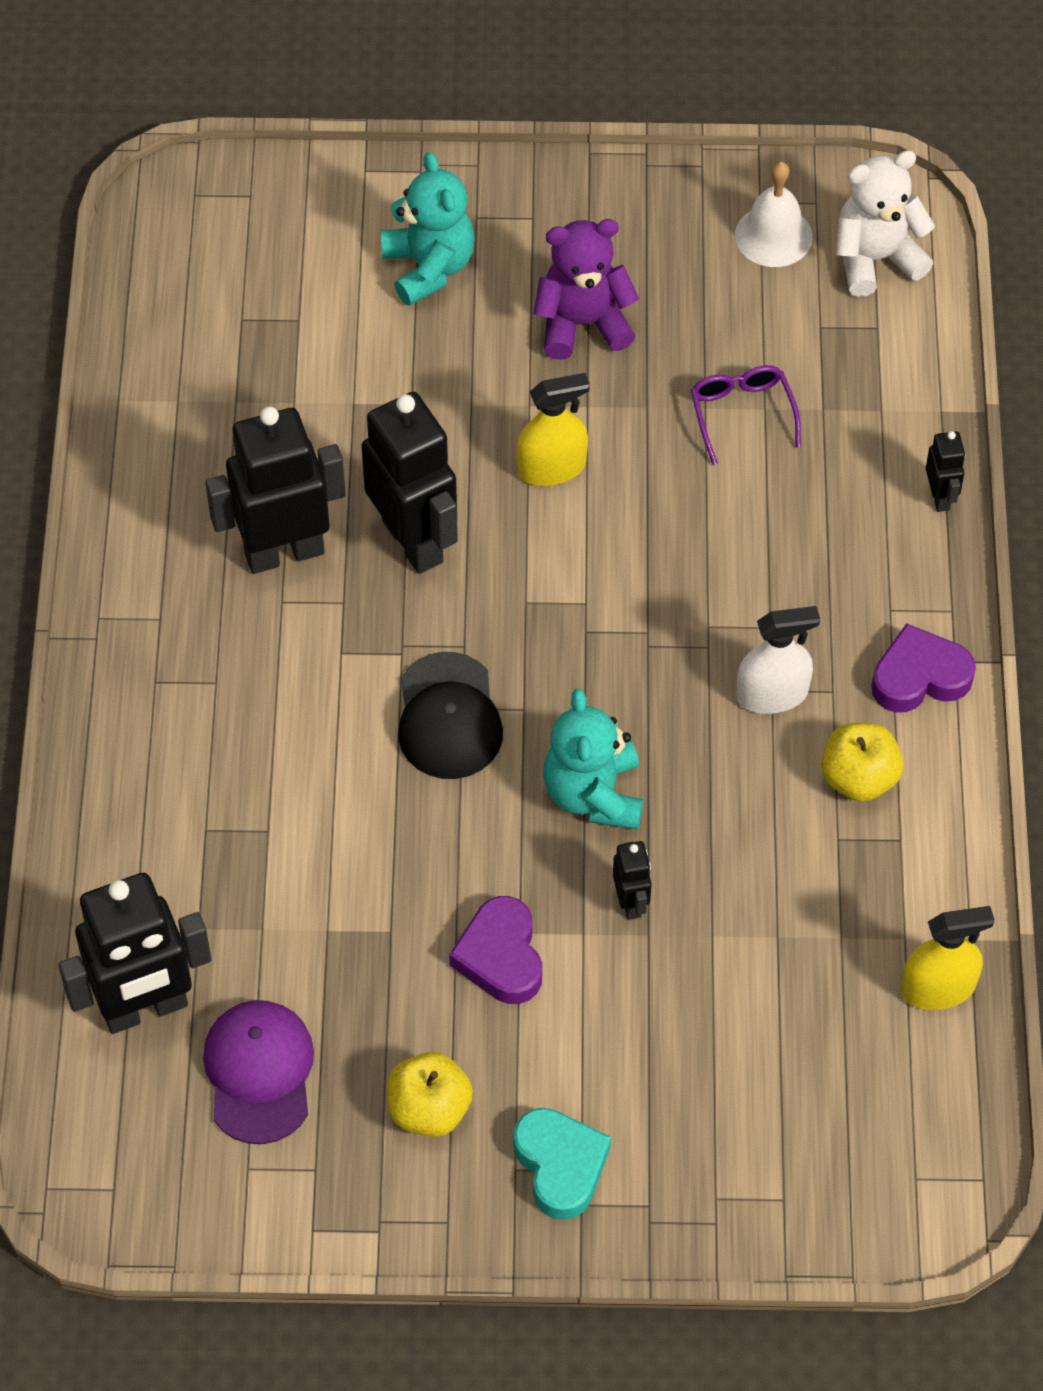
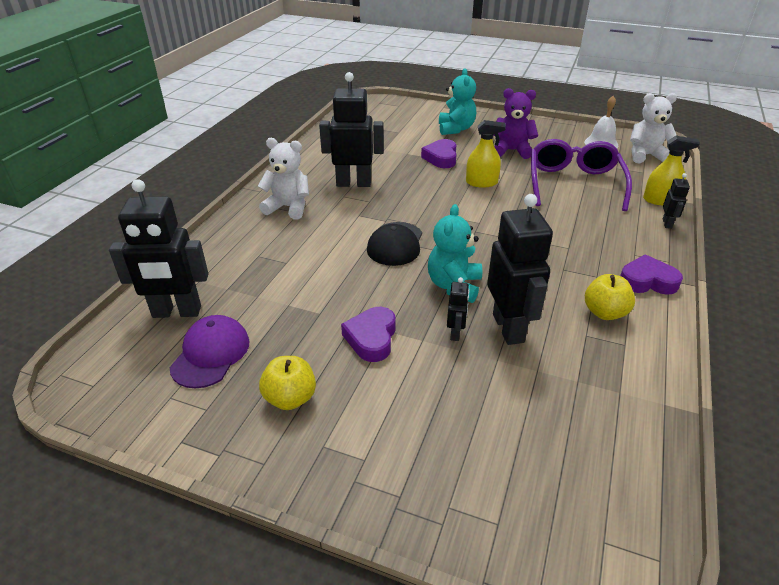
camera: 20 degrees right, 20 degrees down
black robot [361,392,458,574] -> black robot moved to [487,194,553,345]
turquoise heart [513,1108,611,1220] -> none
purple glasses [691,365,801,465] -> purple glasses [531,139,632,211], size x2.03
white spray bottle [736,606,820,714] -> none
yellow spray bottle [901,906,995,1010] -> yellow spray bottle moved to [643,136,700,205]
none -> white teddy bear [258,138,309,220]
none -> purple heart [421,139,457,168]

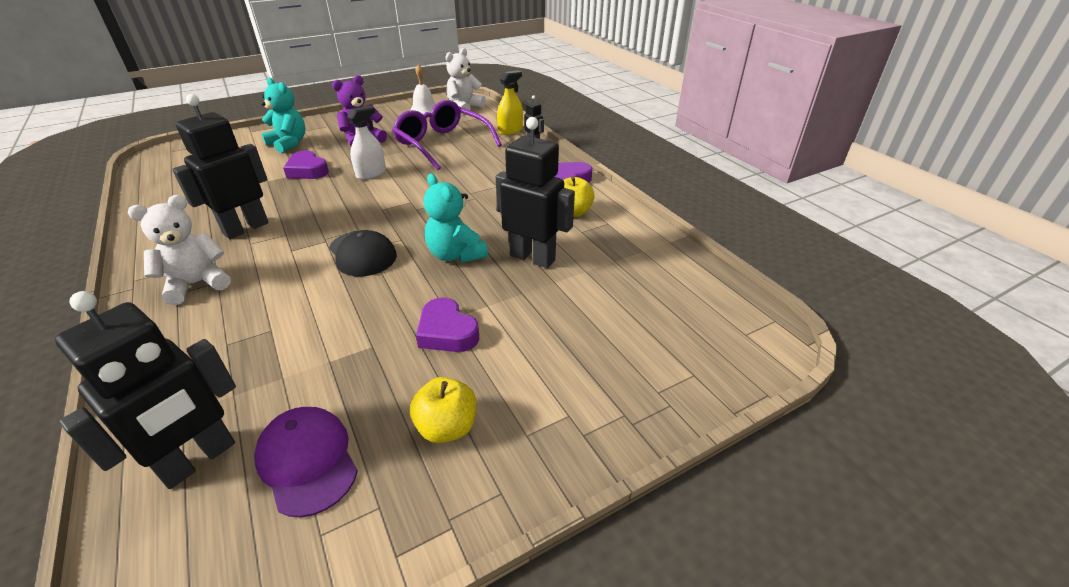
camera: 50 degrees left, 0 degrees up
black robot [447,277,469,341] -> none
yellow spray bottle [466,120,506,188] -> white spray bottle [347,106,386,180]

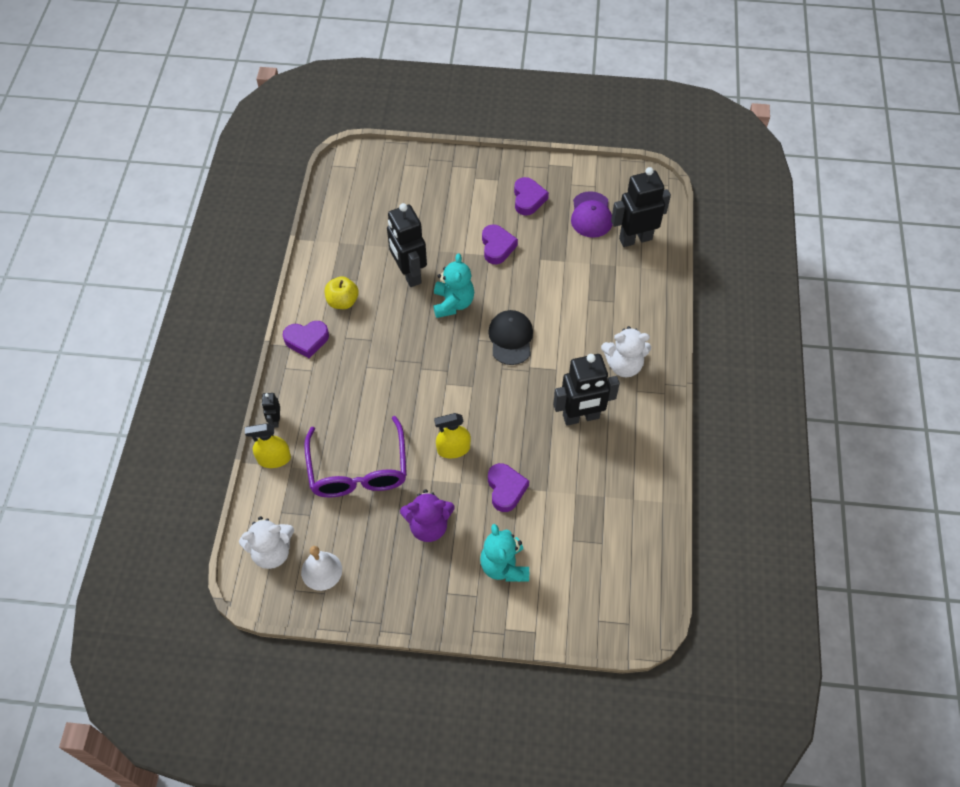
camera: 145 degrees left, 20 degrees up
white spray bottle [347,106,386,180] -> yellow spray bottle [434,413,471,458]
yellow apple [410,377,476,443] -> purple heart [514,177,549,216]

